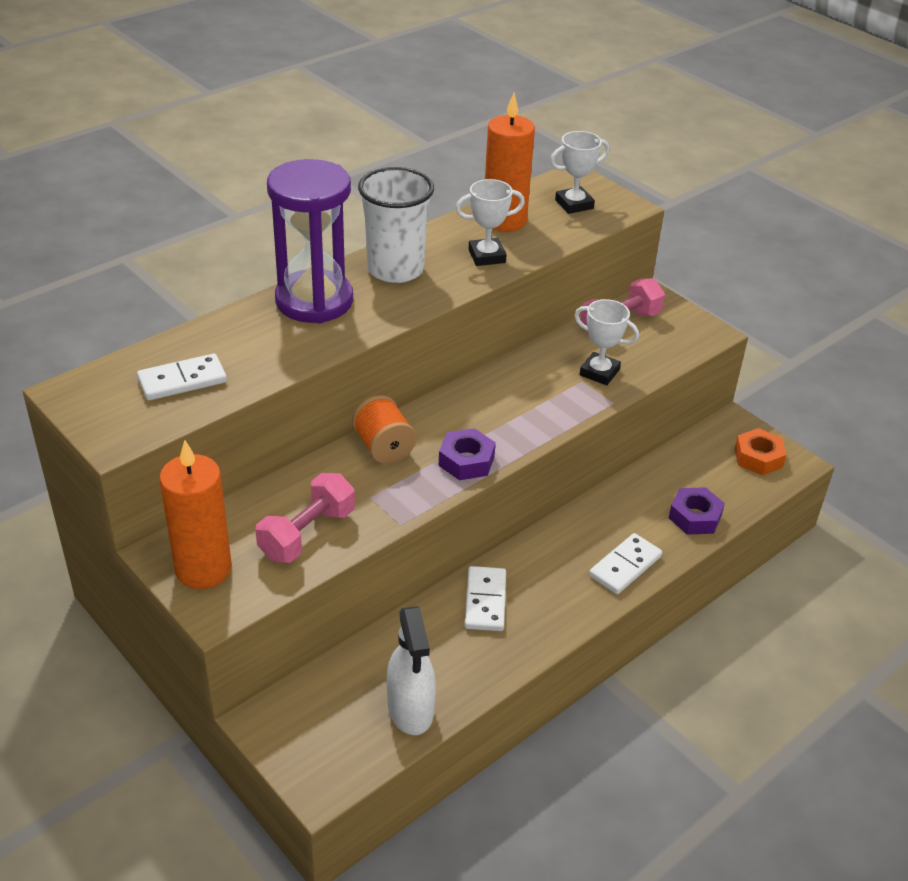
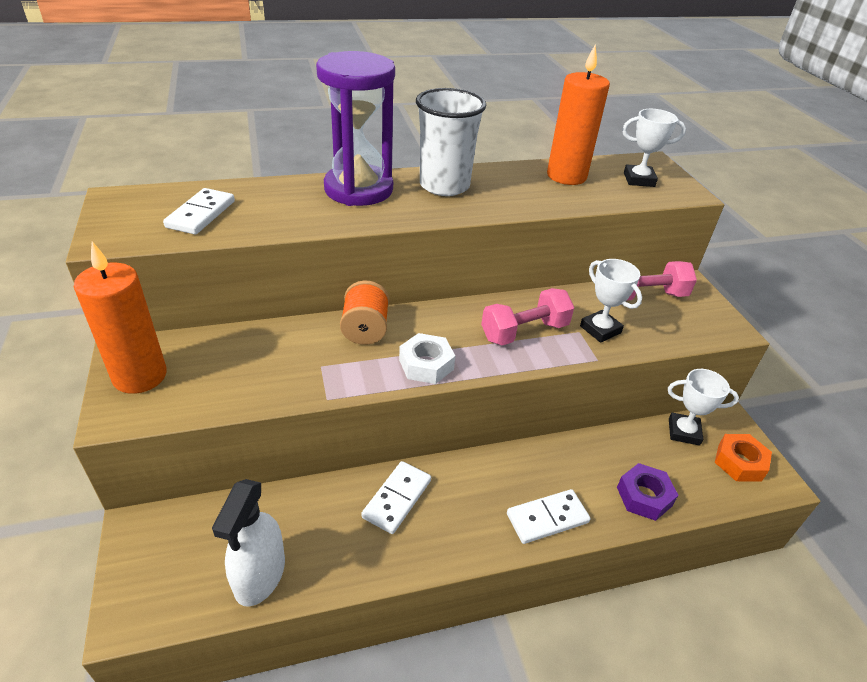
camera: 25 degrees right, 0 degrees up
white domino [137,354,227,401] -> white domino turned 75 degrees counterclockwise [163,188,235,235]
pink dumbbell [255,473,355,563] -> pink dumbbell moved to [481,288,574,345]
purple nut [439,428,496,480] -> white nut [399,333,455,384]
white trophy [456,179,525,266] -> white trophy moved to [668,369,739,446]

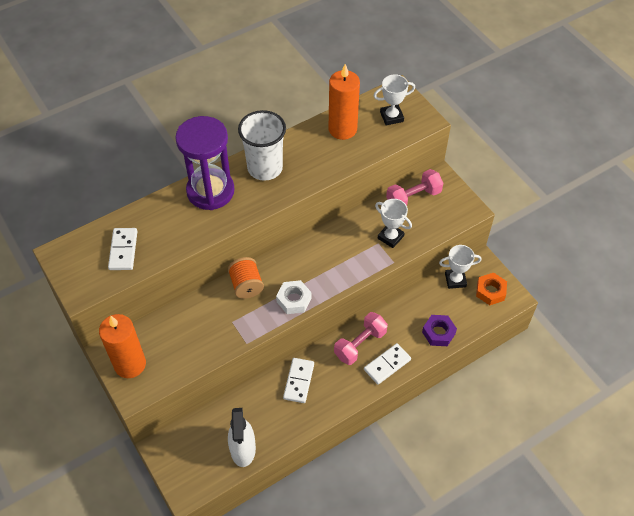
camera: 15 degrees left, 15 degrees up
pink dumbbell [481,288,574,345] -> pink dumbbell moved to [334,312,388,365]

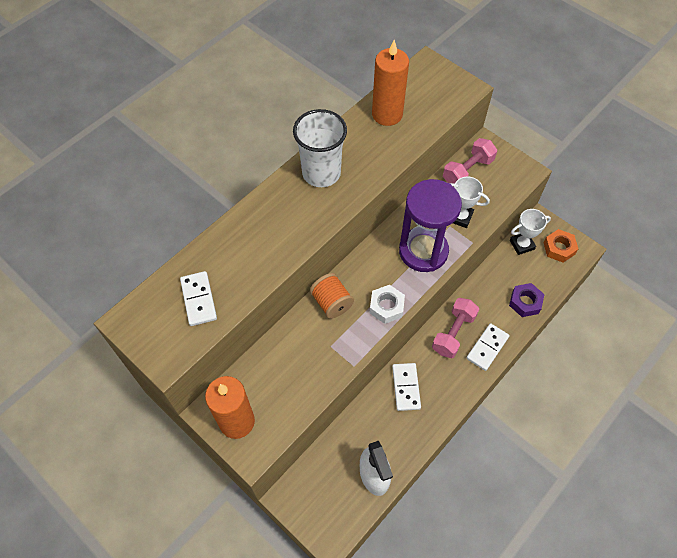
camera: 15 degrees left, 5 degrees up
purple hourglass [175,116,235,210] -> purple hourglass moved to [399,179,462,272]
white trophy [374,74,415,125] -> none

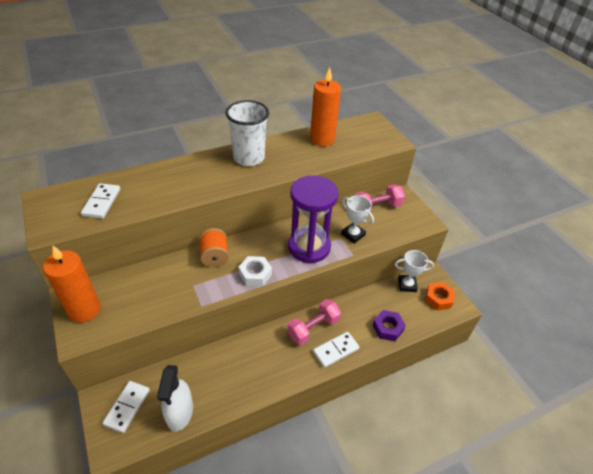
camera: 20 degrees right, 15 degrees down
white domino [392,363,421,411] -> white domino moved to [102,381,150,433]

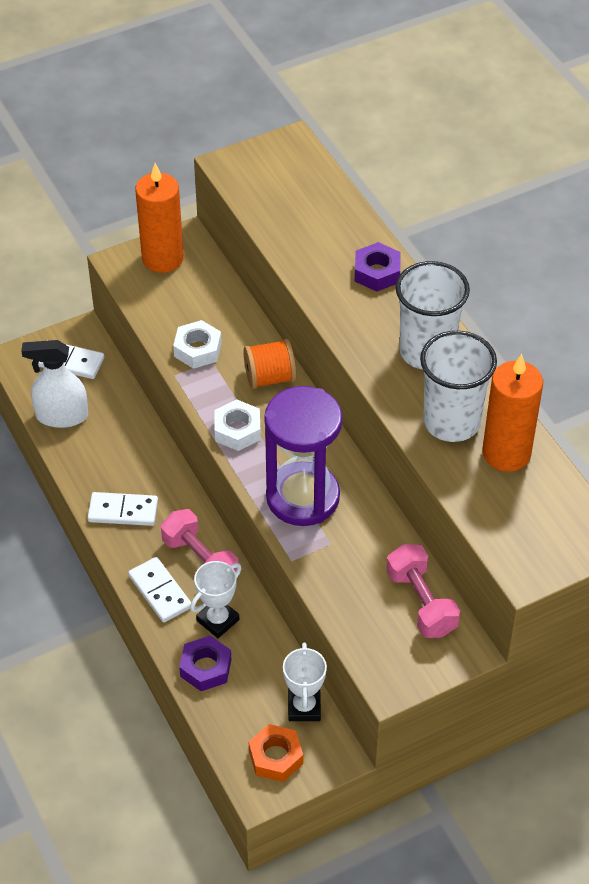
camera: 90 degrees right, 5 degrees up
white domino [81,183,120,219] -> white domino moved to [87,492,158,526]
white trophy [341,195,374,244] -> white trophy moved to [190,561,242,638]
none -> white nut [173,320,222,369]
none -> purple nut [355,242,401,292]
none -> white cup [420,331,497,442]

